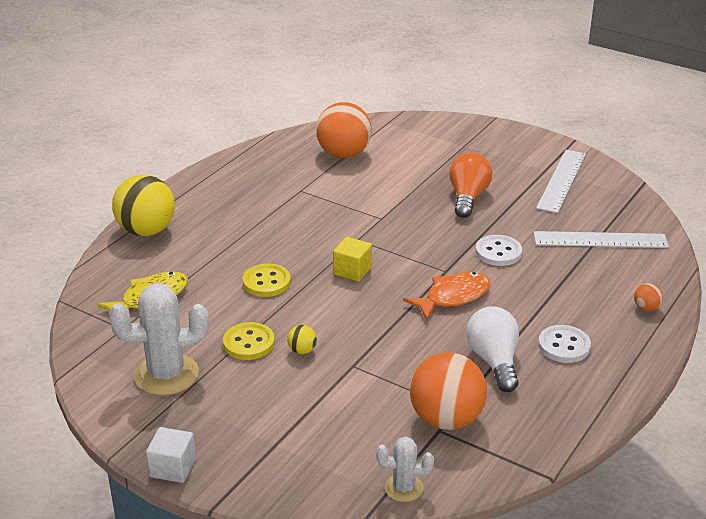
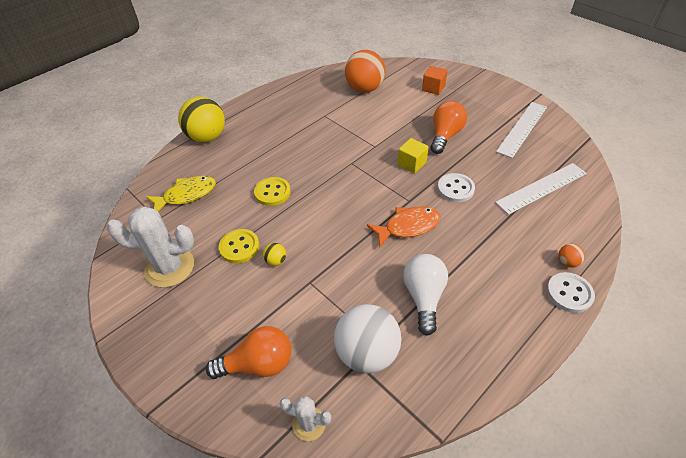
camera: 15 degrees right, 15 degrees up
white cube [146,427,196,483] -> none
yellow cube [333,237,372,282] -> yellow cube moved to [398,138,429,173]
orange ball [410,352,487,430] -> white ball [334,304,401,373]
white ruler [534,231,669,248] -> white ruler turned 45 degrees counterclockwise [495,163,587,215]
white button [538,325,591,363] -> white button moved to [547,272,595,313]
none -> orange light bulb [206,326,291,379]
none -> orange cube [422,66,448,95]

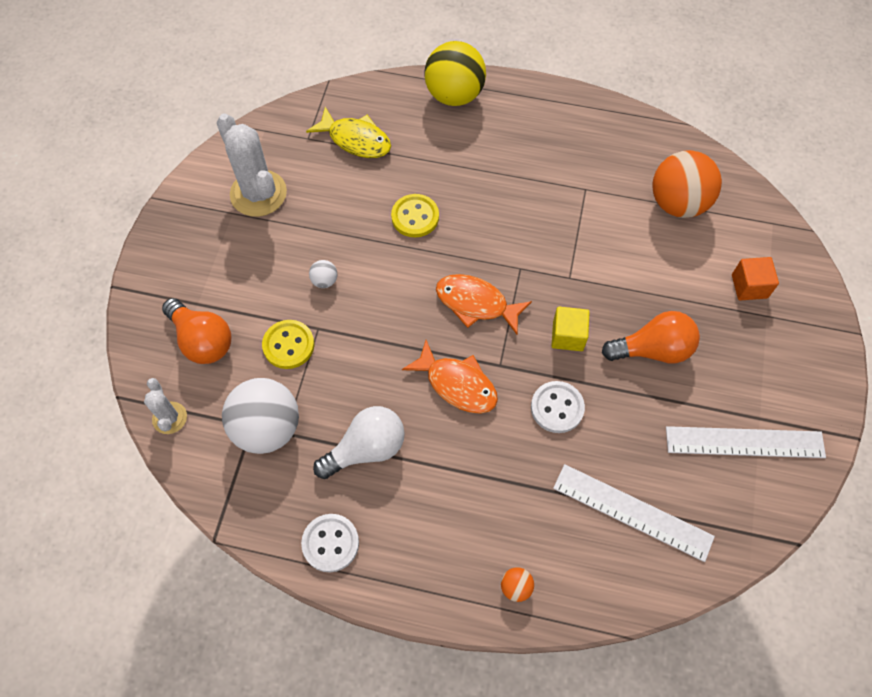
camera: 55 degrees right, 15 degrees up
yellow button [219,229,259,263] -> yellow button moved to [262,320,314,369]
yellow ball [263,243,286,266] -> white ball [309,260,337,288]
white button [547,272,595,313] -> white button moved to [301,514,359,572]
none -> orange fish [436,274,532,335]

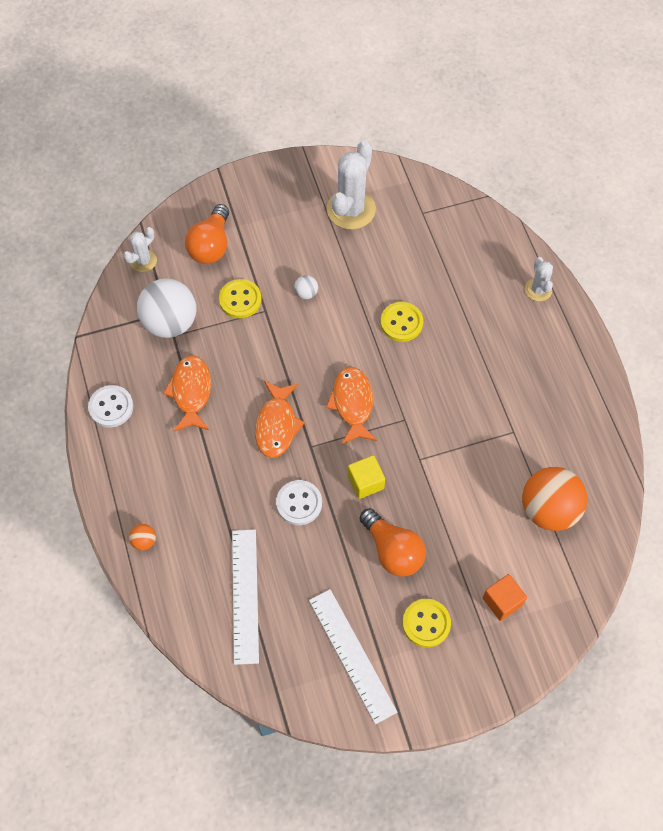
camera: 60 degrees right, 0 degrees up
yellow fish [306,107,391,158] -> none
white light bulb [313,406,405,479] -> orange fish [163,355,211,432]
yellow ball [424,41,486,106] -> white cactus [525,257,553,301]
none -> yellow button [403,599,451,647]

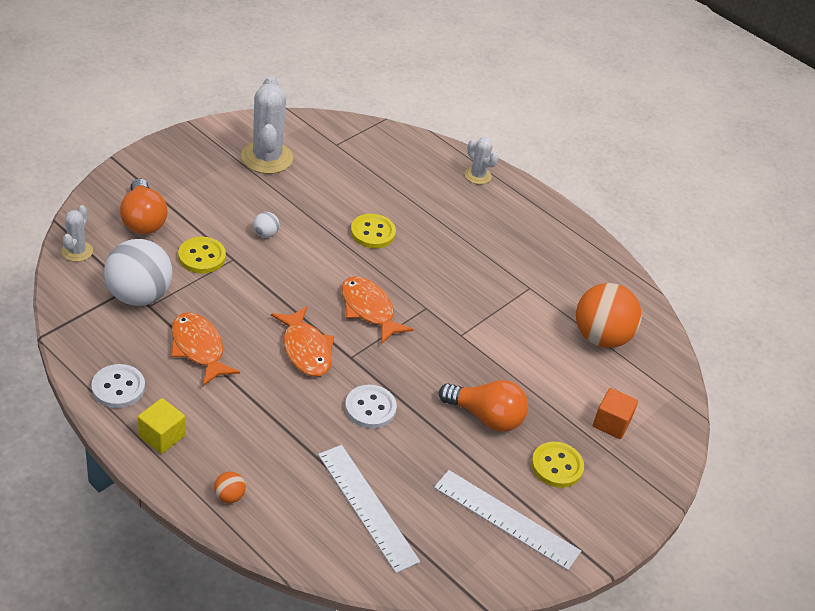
camera: 35 degrees left, 20 degrees down
yellow cube [348,455,385,499] -> yellow cube moved to [138,398,185,454]

